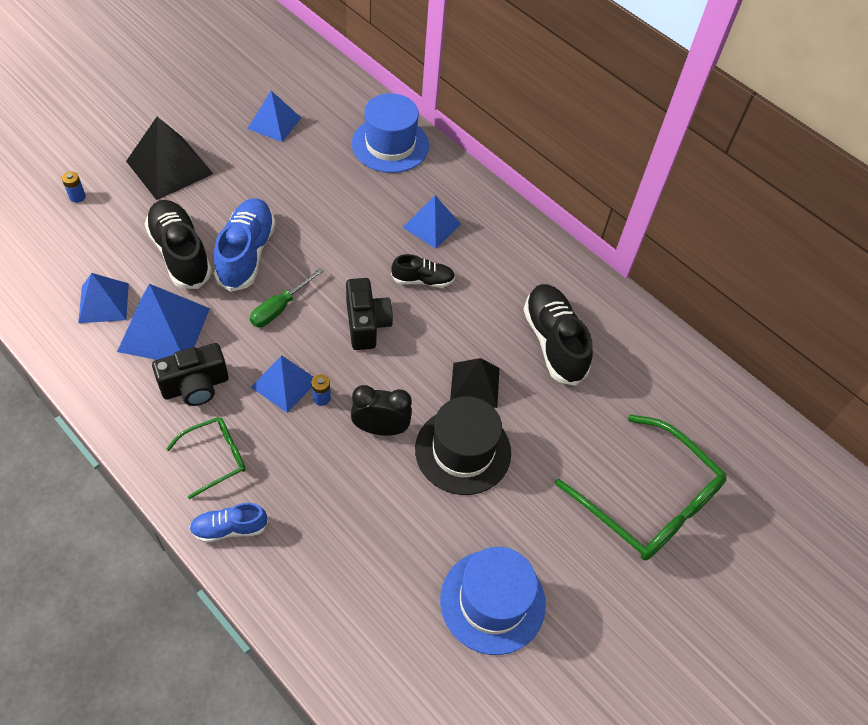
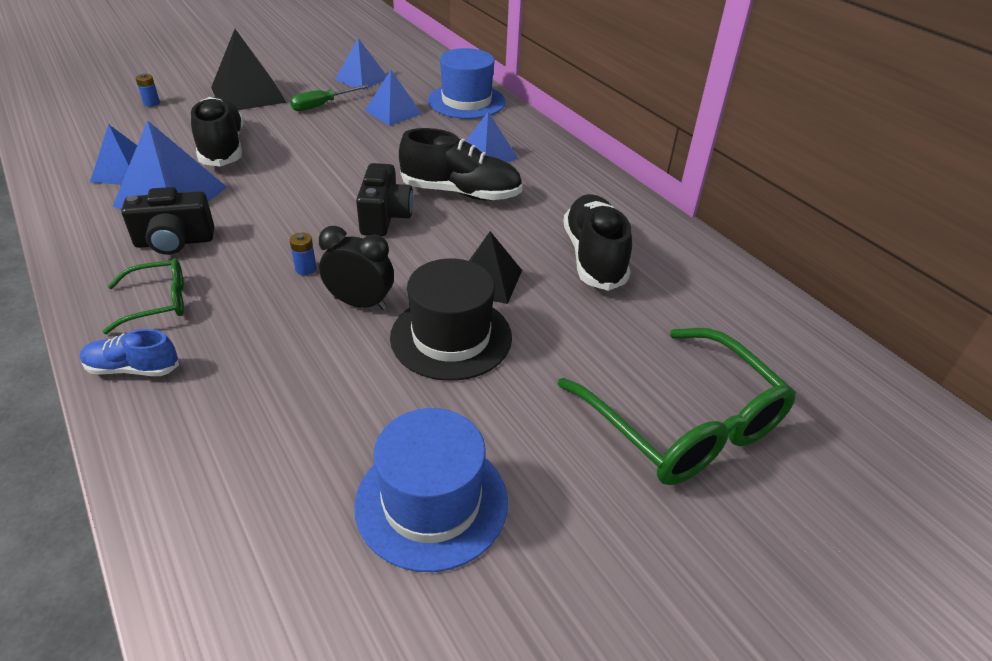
camera: 15 degrees right, 15 degrees down
blue shoe [214,198,276,292] -> none
green screwdriver [250,268,324,327] -> green screwdriver moved to [290,84,369,111]
blue pyramid [251,356,314,413] -> blue pyramid moved to [365,70,422,126]
black shoe [391,254,455,288] -> black shoe [399,128,522,201], size x1.77

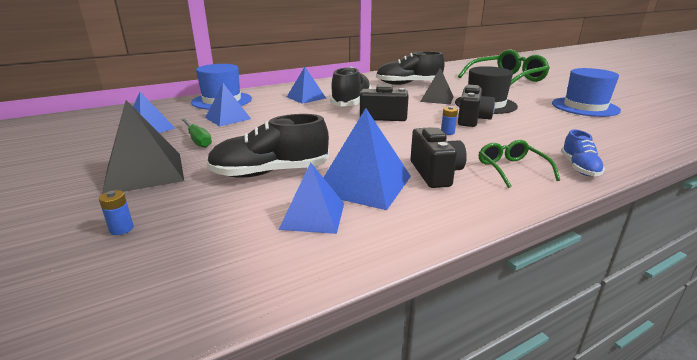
camera: 85 degrees left, 15 degrees down
black clock [319,226,394,310] -> black camera [458,85,495,127]

